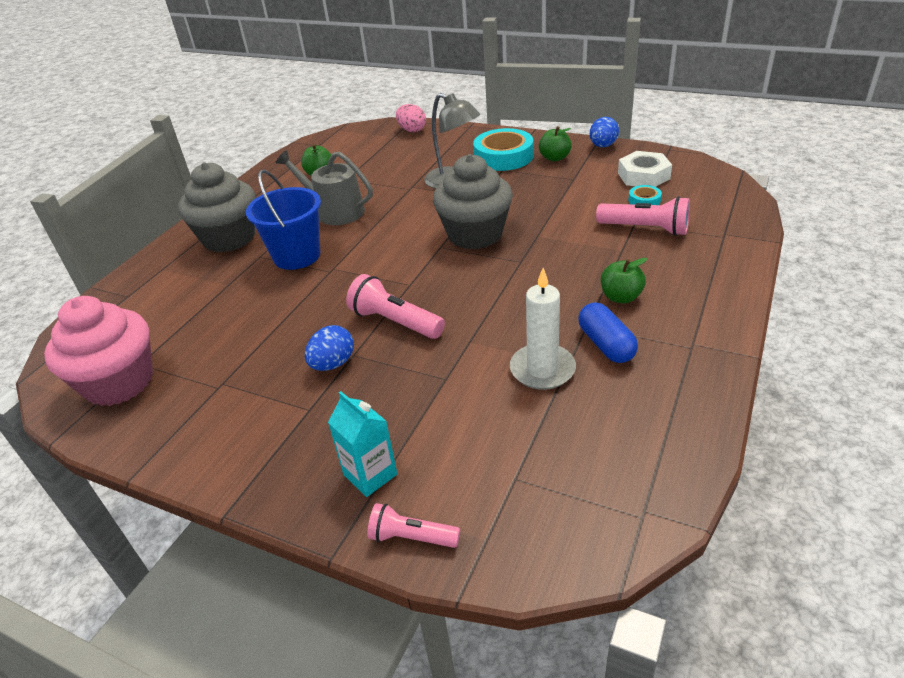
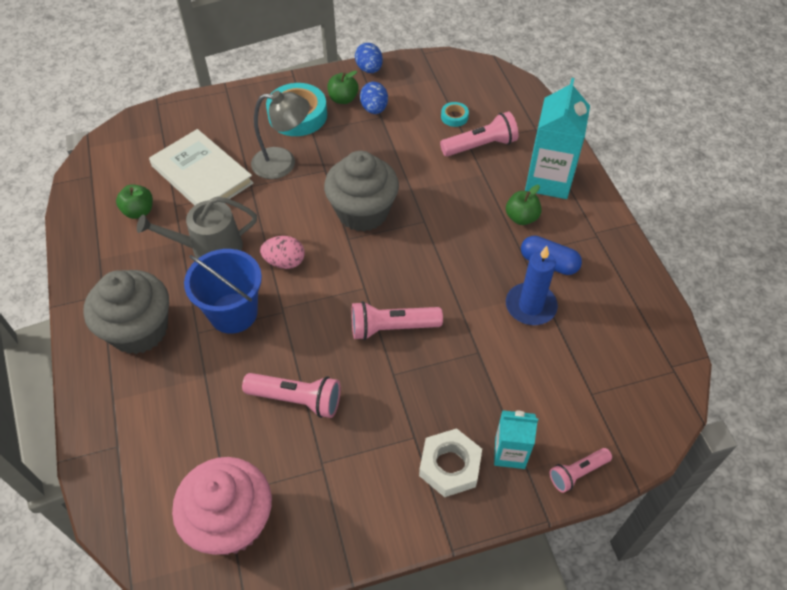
camera: 45 degrees left, 15 degrees up
blue egg [305,325,354,371] -> blue egg moved to [360,82,388,114]
pink egg [396,104,426,132] -> pink egg moved to [260,236,305,269]
white candle [510,268,576,390] -> blue candle [506,246,558,325]
white nut [618,151,672,187] -> white nut moved to [419,428,482,497]
none -> white book [149,129,253,206]
none -> pink flashlight [242,373,341,418]
none -> turquoise carton [525,78,590,199]

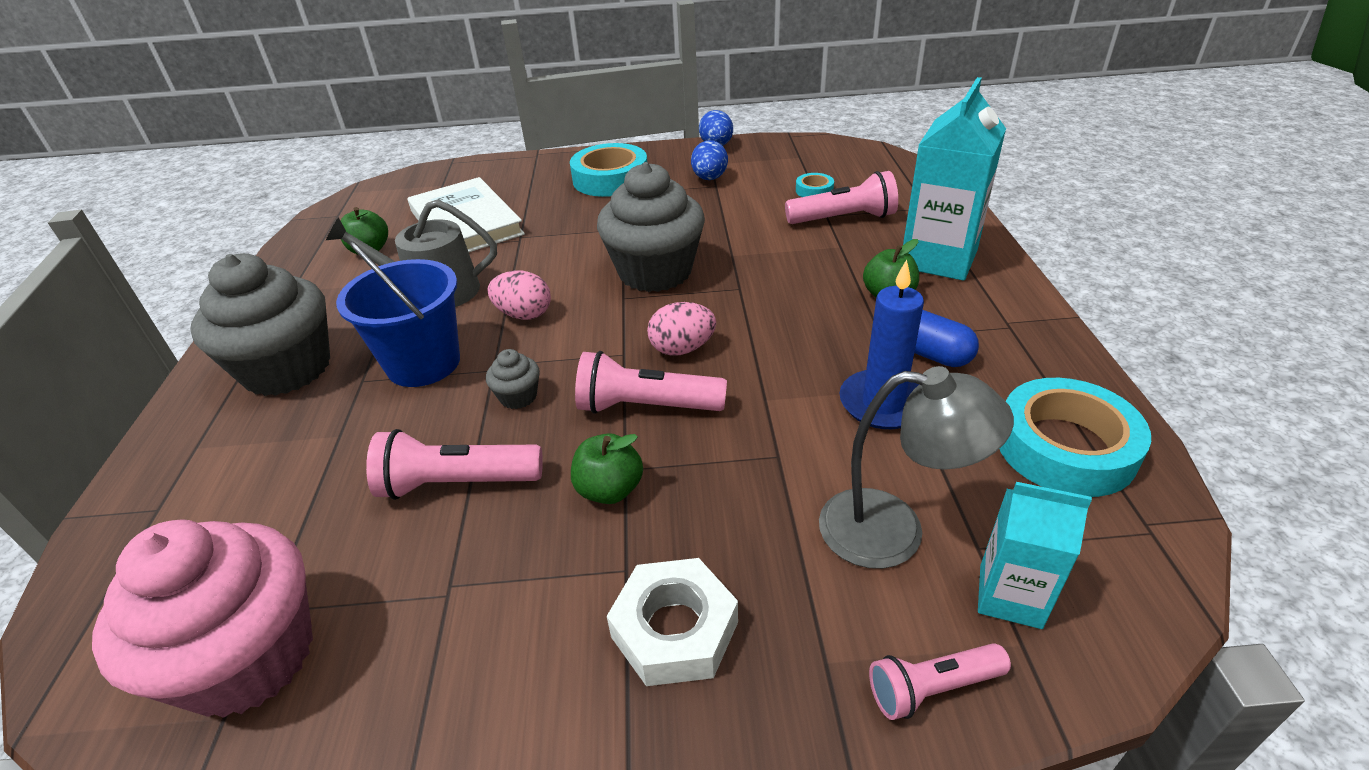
camera: 15 degrees right, 15 degrees down
pink flashlight [242,373,341,418] -> pink flashlight turned 150 degrees clockwise [366,429,543,500]
grey lamp [251,90,310,179] -> grey lamp moved to [819,366,1014,569]
green apple [327,70,359,104] -> green apple moved to [571,433,643,504]
turquoise carton [494,410,538,469] -> turquoise carton moved to [978,482,1092,629]
none -> grey cupcake [486,349,540,409]
none -> pink egg [647,302,716,356]
none -> turquoise tape [1000,378,1151,497]

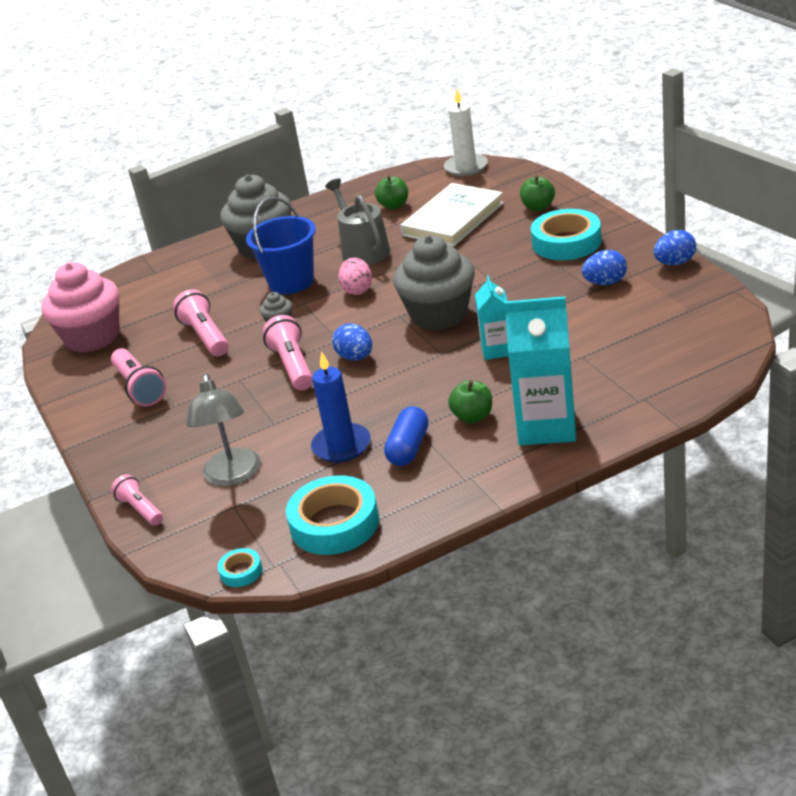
camera: 70 degrees right, 5 degrees down
green apple [571,433,643,504] -> green apple moved to [520,175,555,211]
white nut [607,558,738,686] -> none
pink egg [647,302,716,356] -> blue egg [332,323,372,361]
pink flashlight [785,171,898,224] -> pink flashlight moved to [111,348,166,406]
turquoise tape [796,173,834,197] -> turquoise tape moved to [218,548,262,587]
turquoise carton [978,482,1092,629] -> turquoise carton moved to [475,275,509,360]
none -> white candle [444,88,488,176]

